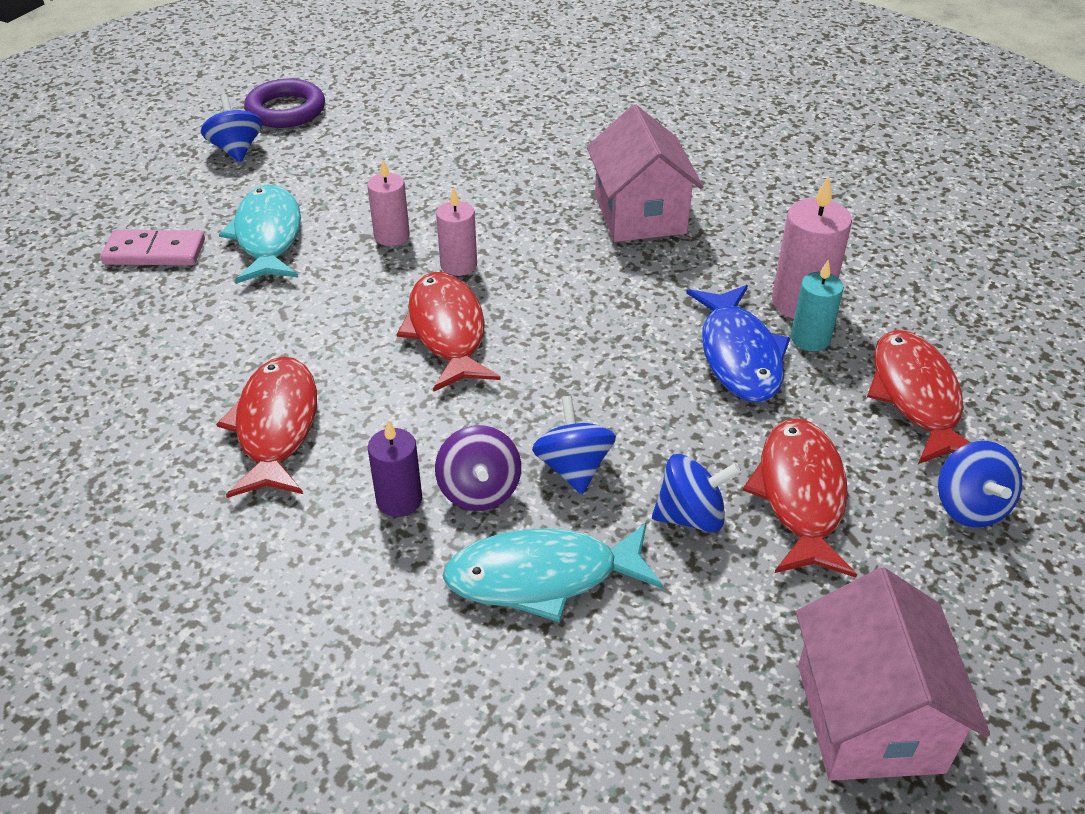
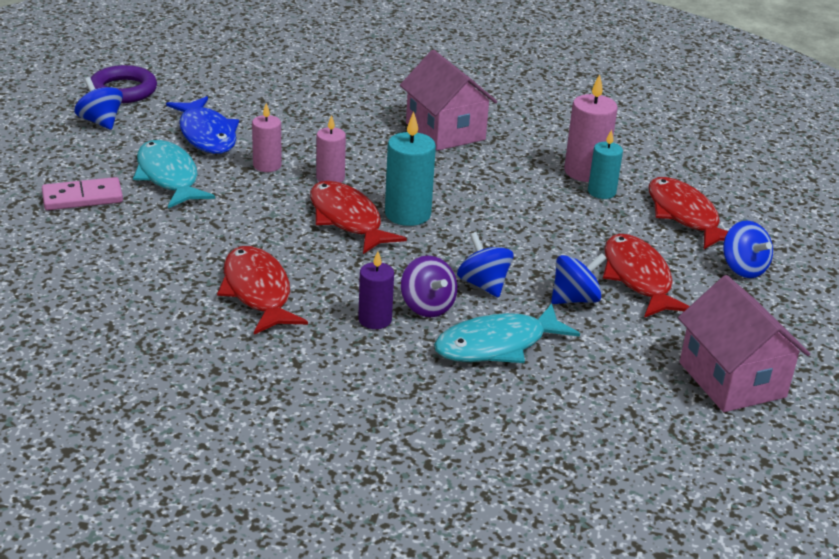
camera: 20 degrees left, 10 degrees down
blue fish [686,285,790,403] -> blue fish moved to [166,96,239,154]
none -> turquoise candle [385,111,436,226]

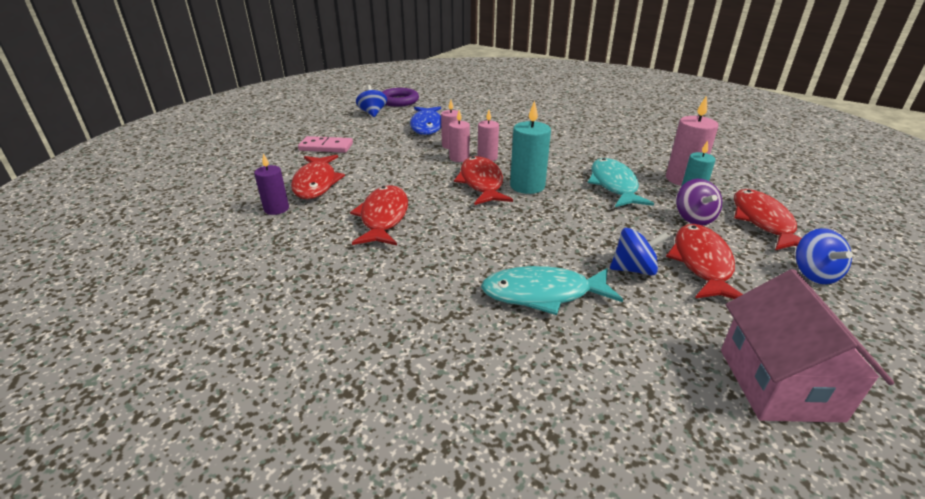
camera: 25 degrees right, 0 degrees up
turquoise fish [133,140,215,208] -> turquoise fish moved to [588,158,654,207]
purple candle [358,251,394,329] -> purple candle moved to [254,153,289,215]
pink house [400,50,497,151] -> none
purple spinning top [401,256,457,317] -> purple spinning top moved to [676,179,722,225]
blue spinning top [457,232,513,298] -> none
none -> red fish [291,155,345,199]
none -> pink candle [449,110,470,162]

